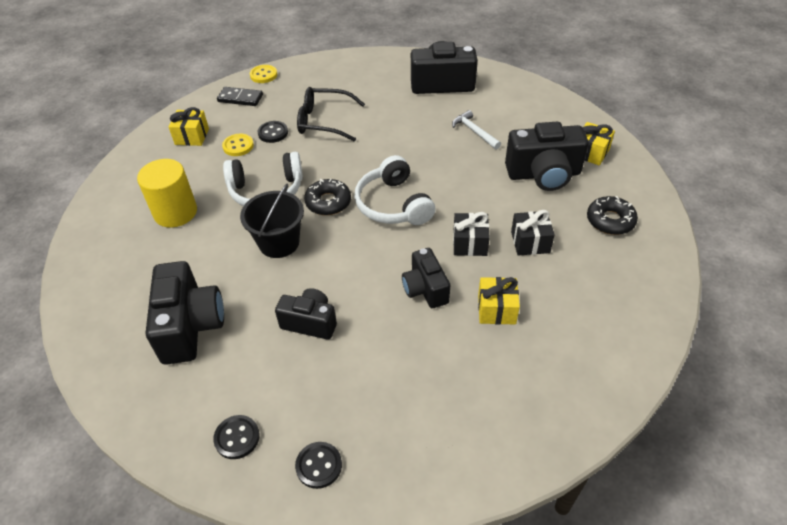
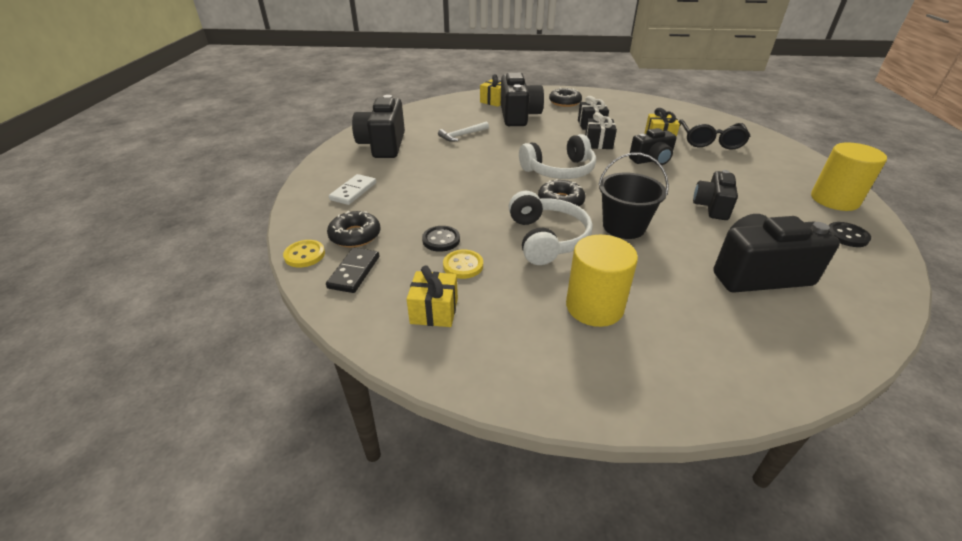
camera: 90 degrees left, 10 degrees down
black button [295,442,342,489] -> yellow cylinder [811,142,887,211]
black glasses [297,87,365,141] -> black glasses moved to [678,119,750,150]
none -> black donut [327,211,380,247]
none -> white domino [329,174,376,205]

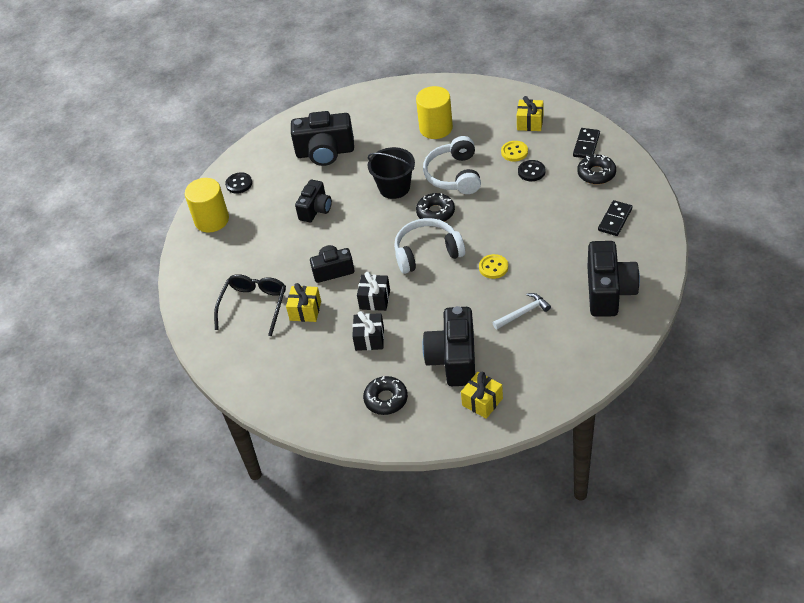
camera: 170 degrees left, 10 degrees up
yellow button [283,240,325,268] -> yellow button moved to [479,254,508,279]
white domino [329,174,376,205] -> black domino [598,200,632,236]

